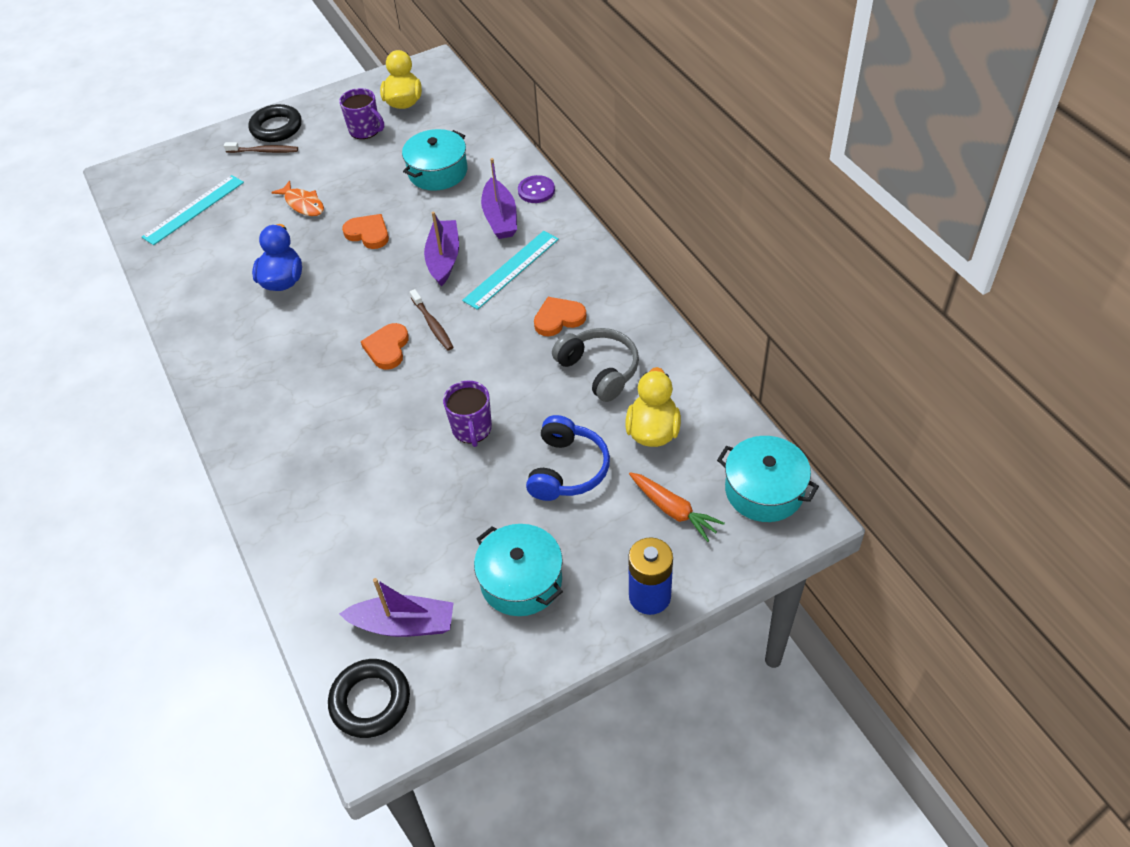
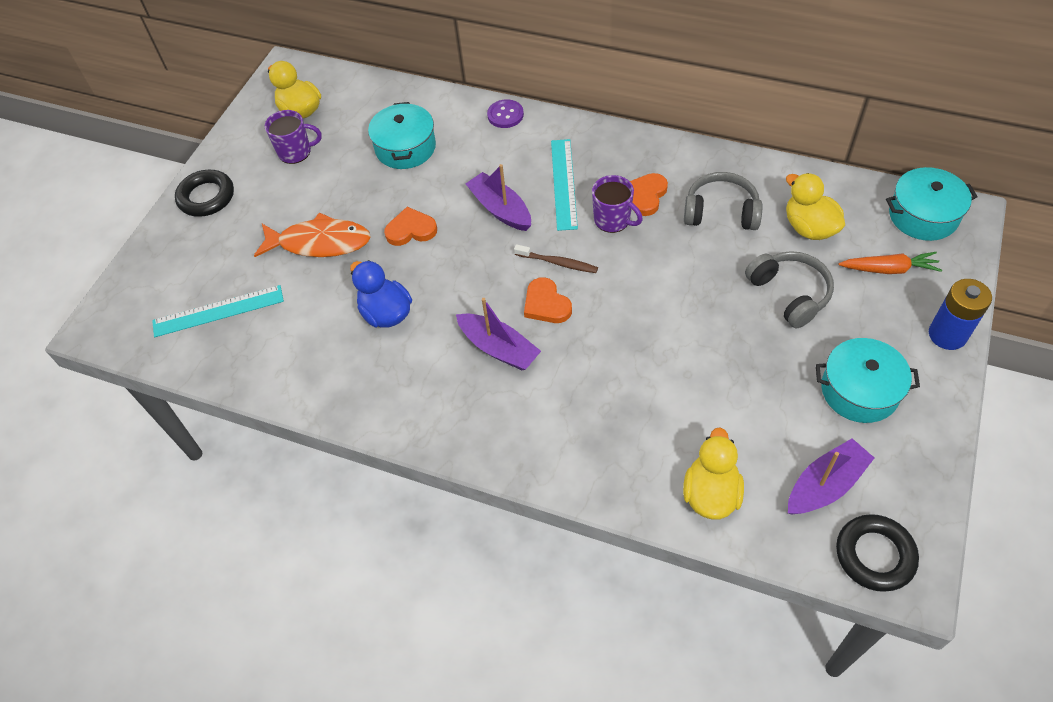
camera: 40 degrees left, 5 degrees up
turquoise ruler [142,175,244,245] -> turquoise ruler turned 75 degrees clockwise [152,285,284,337]
brown toothbrush [224,142,298,153] -> none
orange fish [271,180,324,216] -> orange fish [254,212,371,257], size x1.63
purple mug [443,381,492,447] -> purple mug moved to [592,175,643,233]
purple boat [481,158,517,239] -> purple boat moved to [456,298,541,370]
blue headphones [526,415,610,501] -> grey headphones [745,251,834,328]
none -> yellow duck [683,428,744,519]

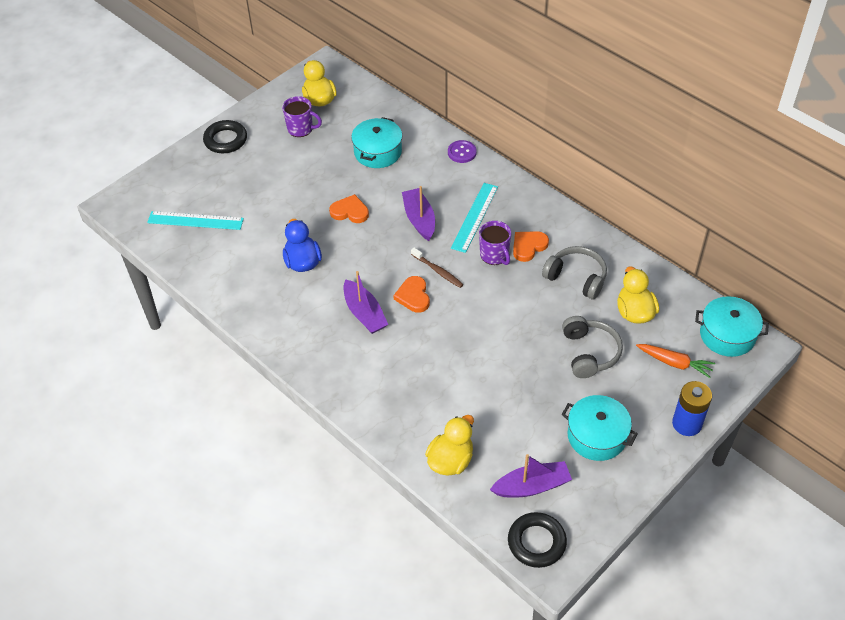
camera: 20 degrees right, 5 degrees down
orange fish [254,212,371,257] -> none

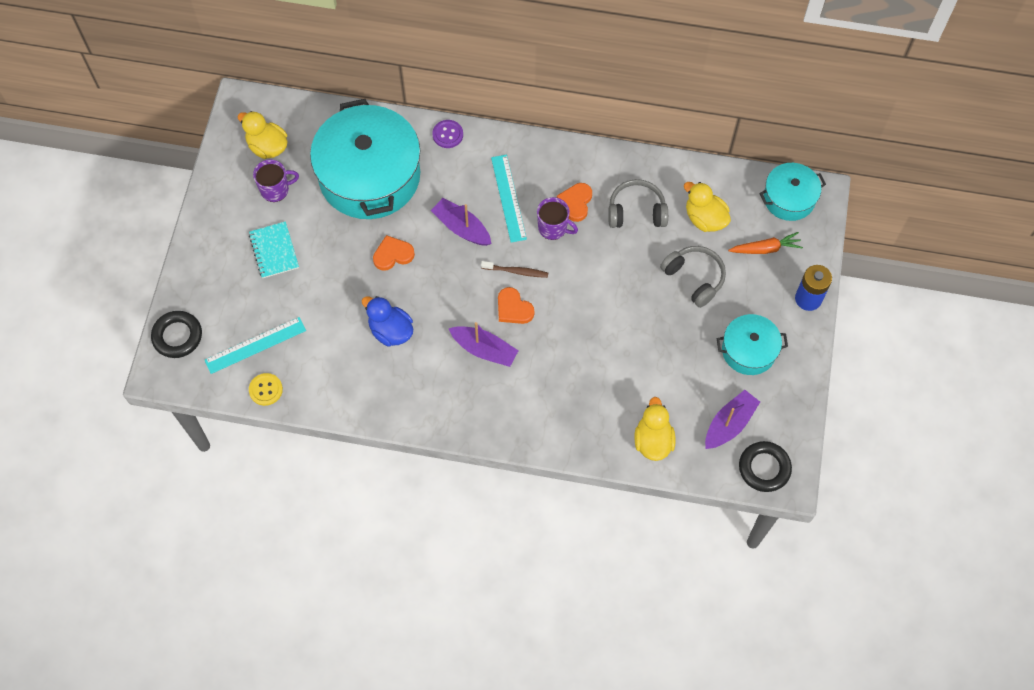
camera: 35 degrees left, 15 degrees up
black ring [203,120,247,153] -> black ring moved to [151,311,202,358]
turquoise pot [351,117,402,168] -> turquoise pot [310,99,420,219], size x1.96
none -> turquoise notebook [249,221,299,278]
none -> yellow button [249,373,283,406]

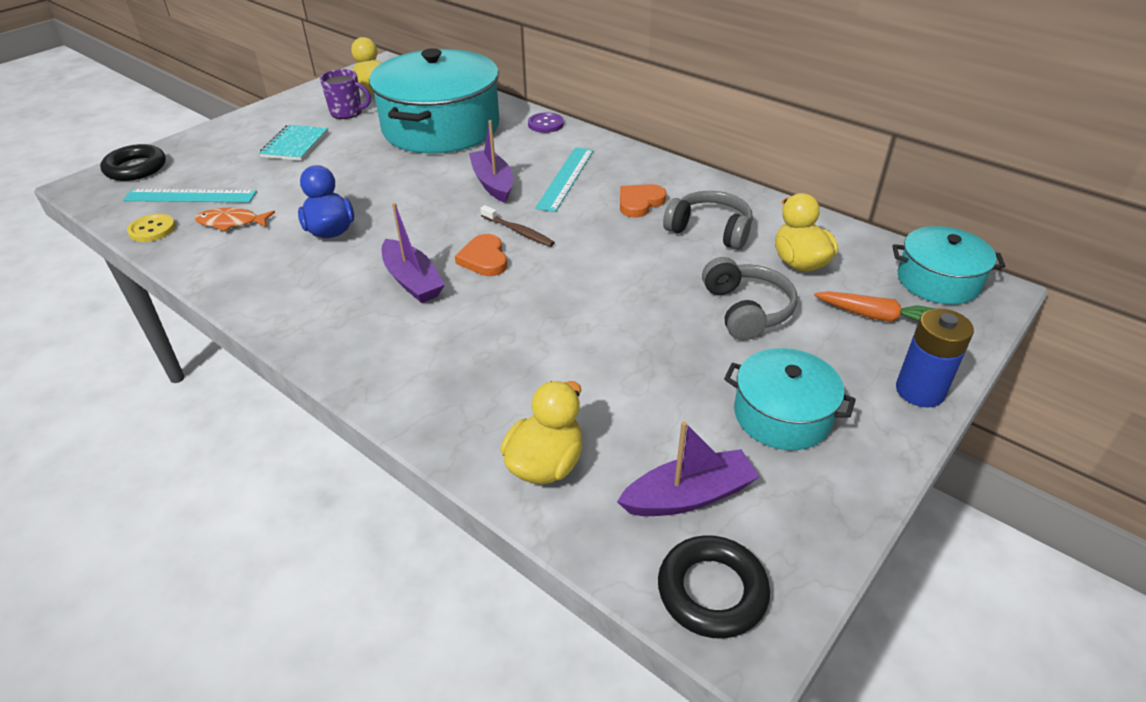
camera: 30 degrees right, 25 degrees down
orange heart [373,235,415,271] -> none
purple mug [537,197,578,240] -> none
none -> orange fish [195,208,275,232]

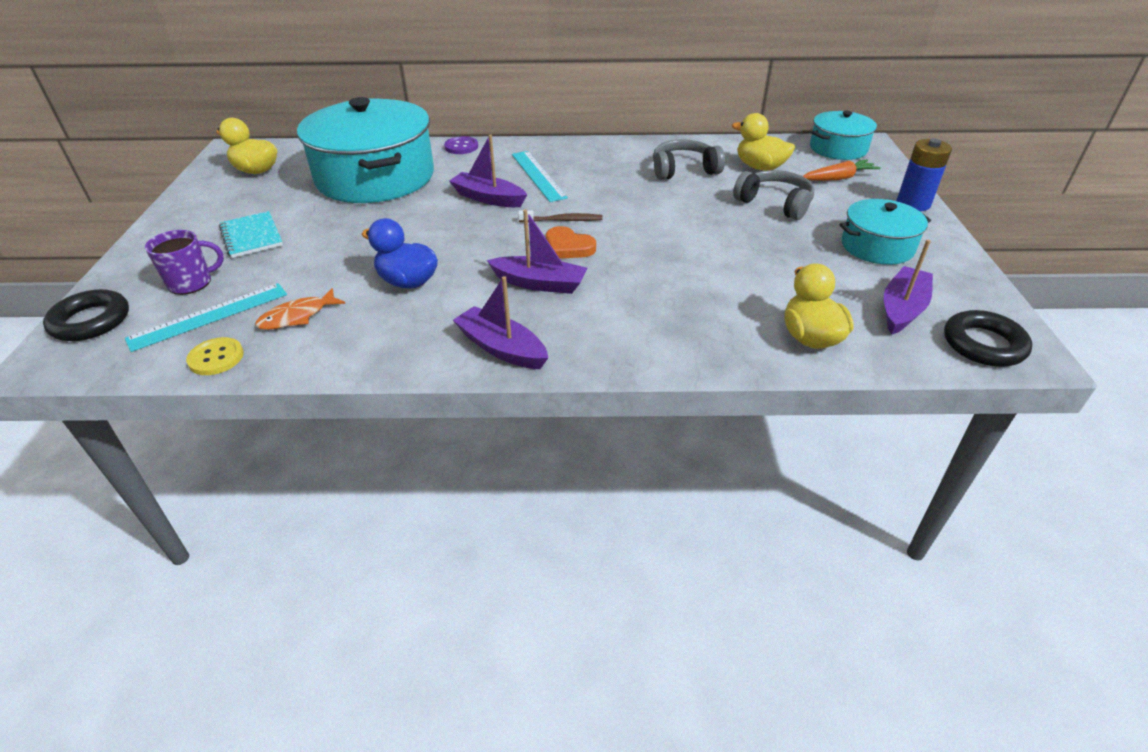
camera: 40 degrees left, 0 degrees up
purple mug [320,69,371,119] -> purple mug moved to [145,230,224,295]
orange heart [620,184,666,218] -> none
none -> purple boat [453,276,548,369]

